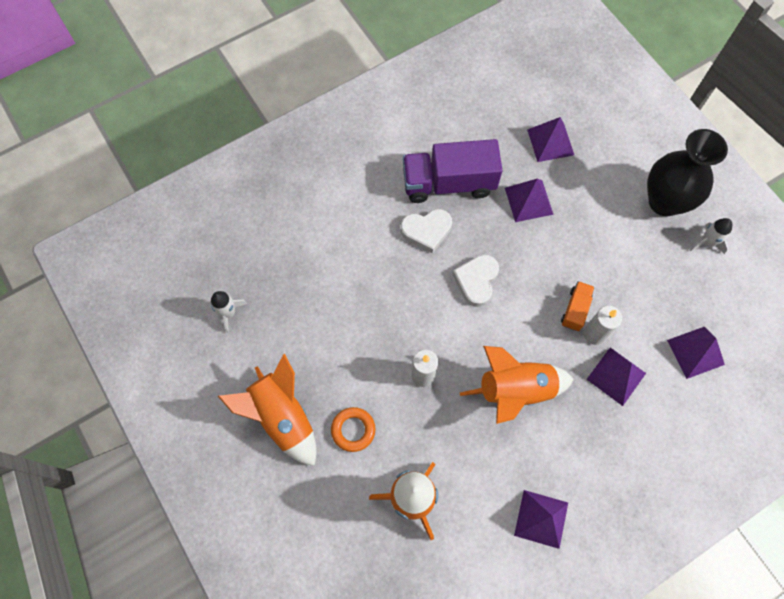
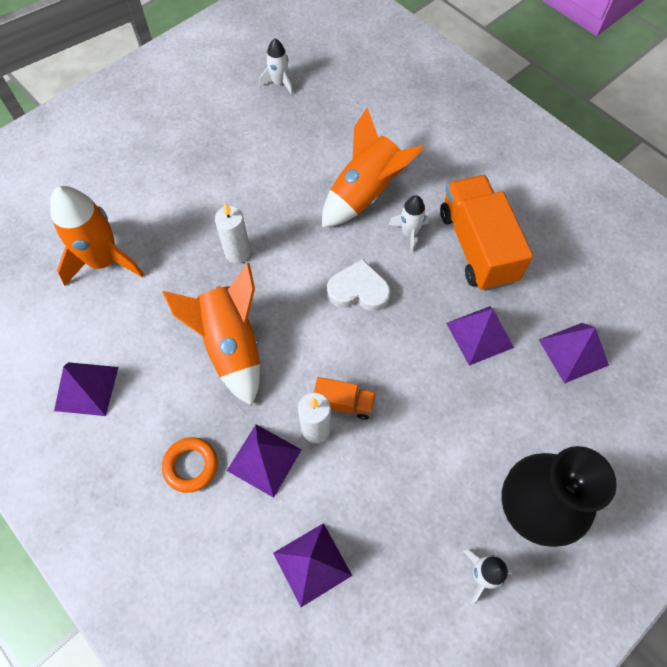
camera: 80 degrees right, 5 degrees down
orange rocket [218,354,317,466] -> orange rocket moved to [322,108,424,227]
orange ring [331,407,376,452] -> orange ring moved to [162,437,218,493]
white heart [401,209,452,254] -> white rocket [389,195,429,253]
purple truck [403,139,502,203] -> orange truck [440,175,533,291]

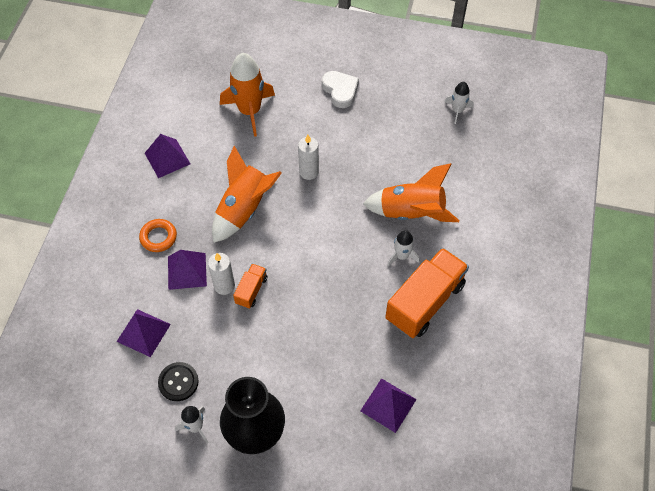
camera: 55 degrees right, 5 degrees down
orange truck [314,377,376,420] -> orange truck turned 135 degrees counterclockwise [233,264,267,309]
white heart [327,259,391,311] -> white heart moved to [322,71,359,108]
purple pyramid [446,306,514,366] -> none
none -> black button [158,362,199,401]

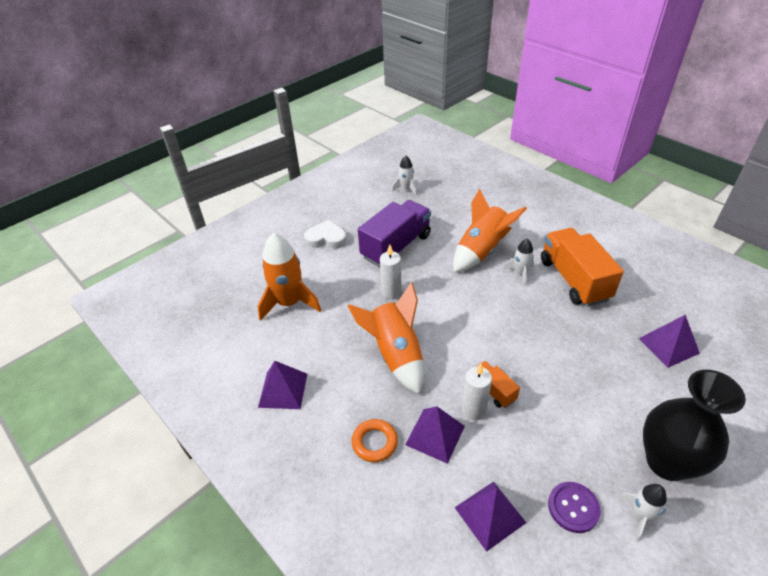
camera: 55 degrees left, 15 degrees down
black button [158,362,199,401] -> purple button [548,482,601,533]
none -> purple truck [358,200,431,267]

